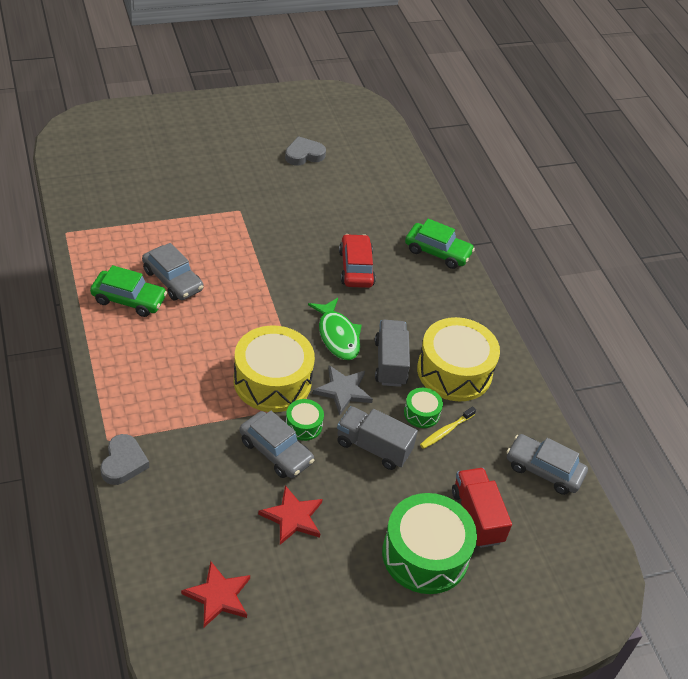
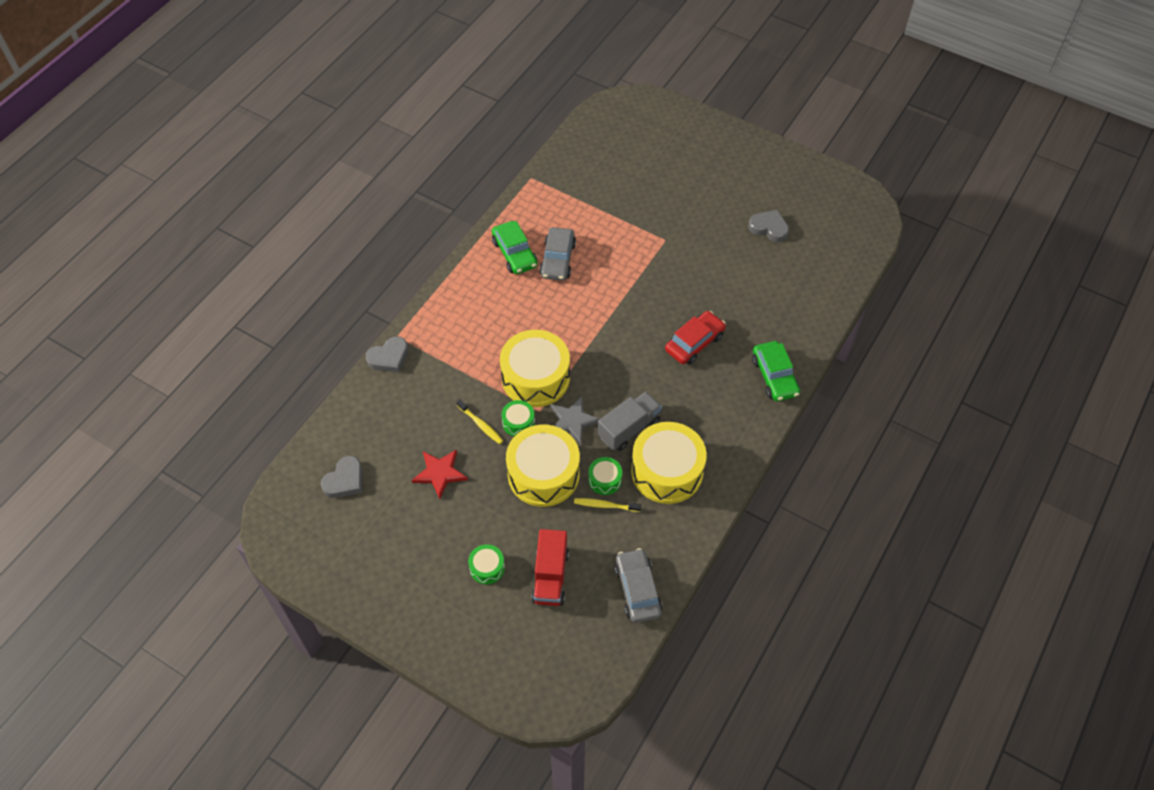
camera: 55 degrees right, 10 degrees up
red star [181,561,250,627] -> grey heart [321,456,362,498]
grey car [239,411,314,478] -> yellow toothbrush [456,399,503,444]
green fish [308,298,362,360] -> none
grey truck [337,406,418,470] -> yellow drum [506,425,580,507]
green drum [382,493,477,594] -> green drum [468,544,505,584], size x0.46
red truck [452,468,512,548] -> red truck turned 150 degrees clockwise [532,529,569,606]

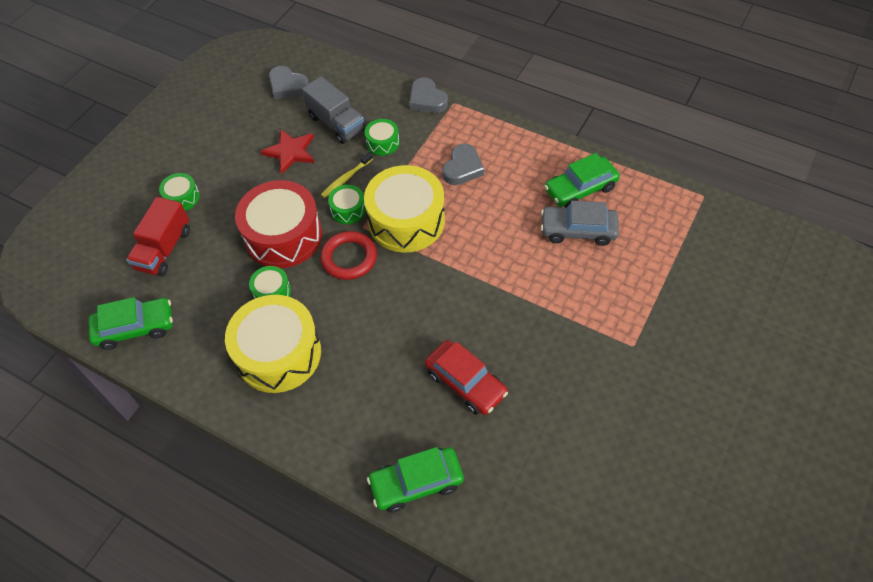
camera: 90 degrees right, 0 degrees up
yellow drum [506,425,580,507] -> red drum [235,180,322,268]
red truck [532,529,569,606] -> red truck turned 75 degrees counterclockwise [126,197,190,276]
grey star [550,396,600,445] -> red ring [320,231,377,280]
yellow toothbrush [574,498,641,512] -> none
grey truck [598,391,662,451] -> grey truck moved to [302,76,365,144]
grey car [614,548,663,623] -> green car [89,297,173,350]
grey heart [748,210,789,242] -> grey heart moved to [442,144,484,185]
none -> green drum [365,119,400,156]

